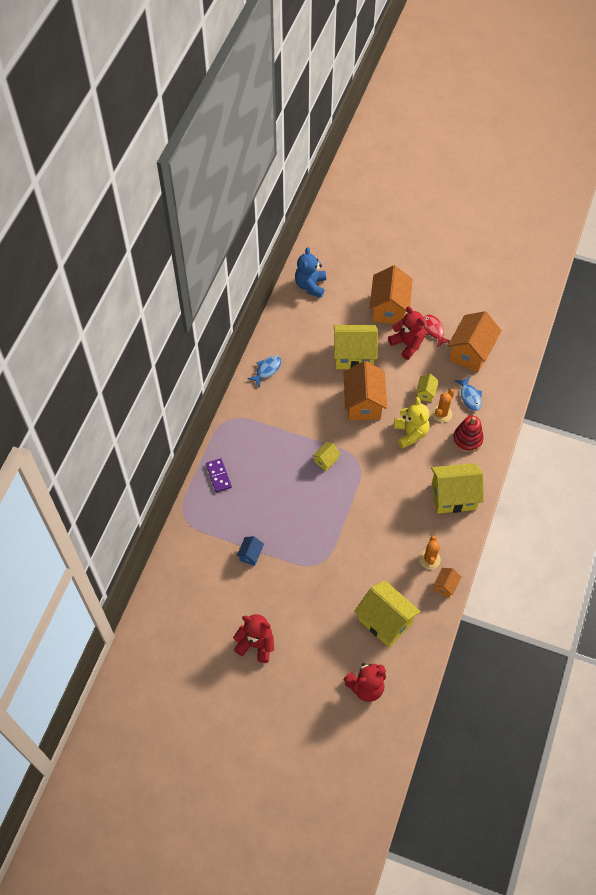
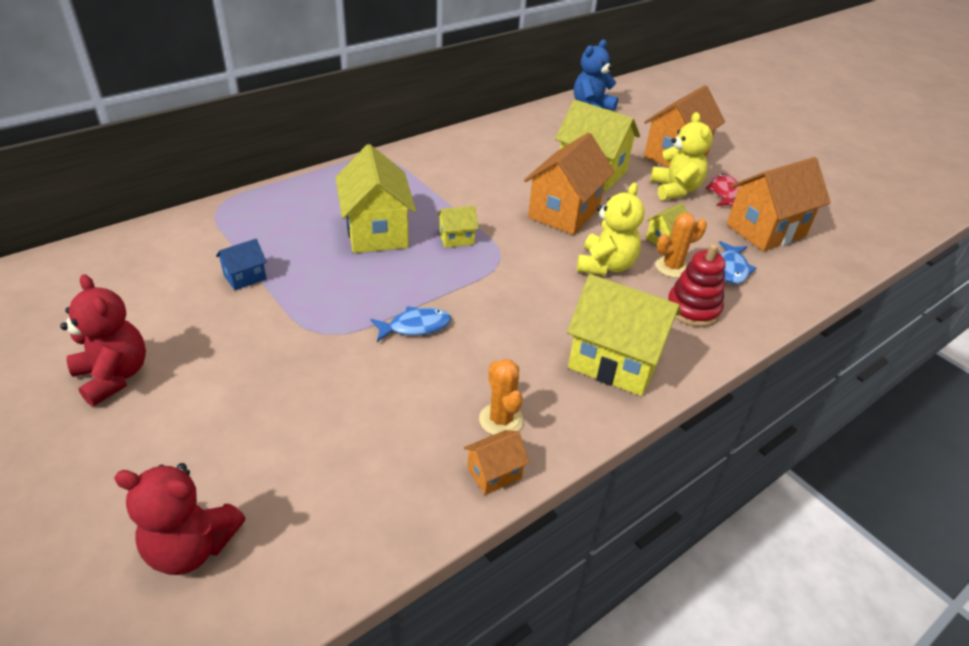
camera: 30 degrees right, 20 degrees down
purple domino [206,458,232,493] -> none
blue fish [247,356,281,387] -> blue fish moved to [371,306,451,342]
yellow house [354,580,421,647] -> yellow house moved to [335,144,416,253]
red teddy bear [388,306,425,360] -> yellow teddy bear [650,112,713,200]
orange cactus [419,536,441,569] -> orange cactus turned 60 degrees counterclockwise [479,359,523,435]

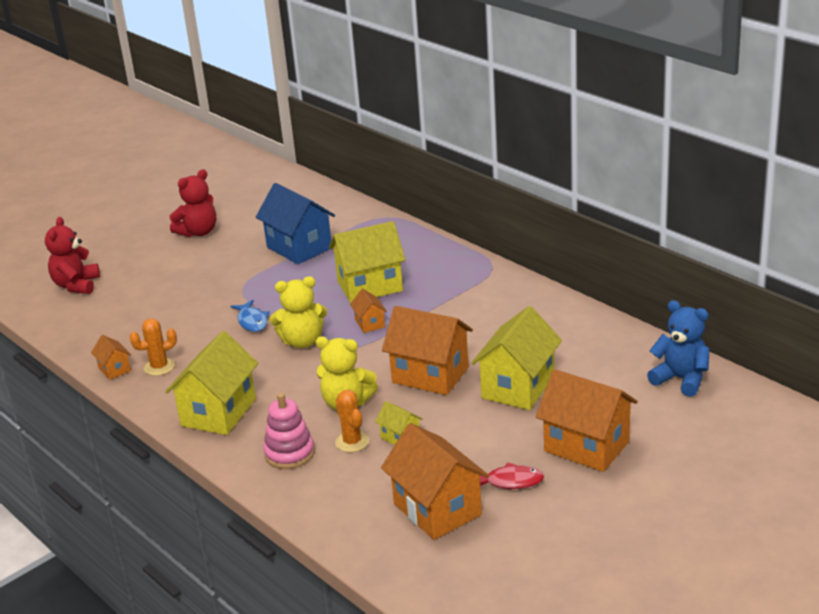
camera: 90 degrees right, 10 degrees down
blue house [216,239,267,290] -> blue house [256,183,335,264], size x2.12
yellow house [437,206,478,248] -> orange house [350,289,387,333]
yellow teddy bear [650,112,713,200] -> yellow teddy bear moved to [270,276,328,348]
red stacking toy [667,244,726,327] -> pink stacking toy [263,393,315,469]
blue fish [719,241,756,284] -> none

